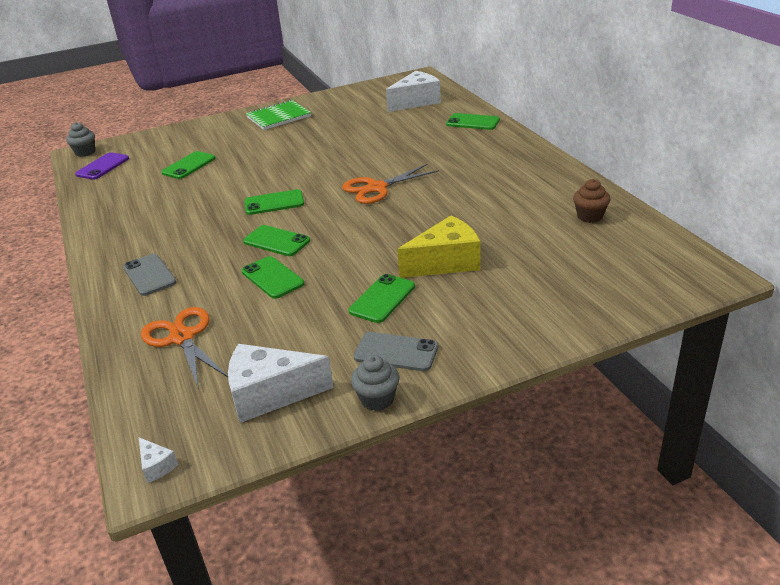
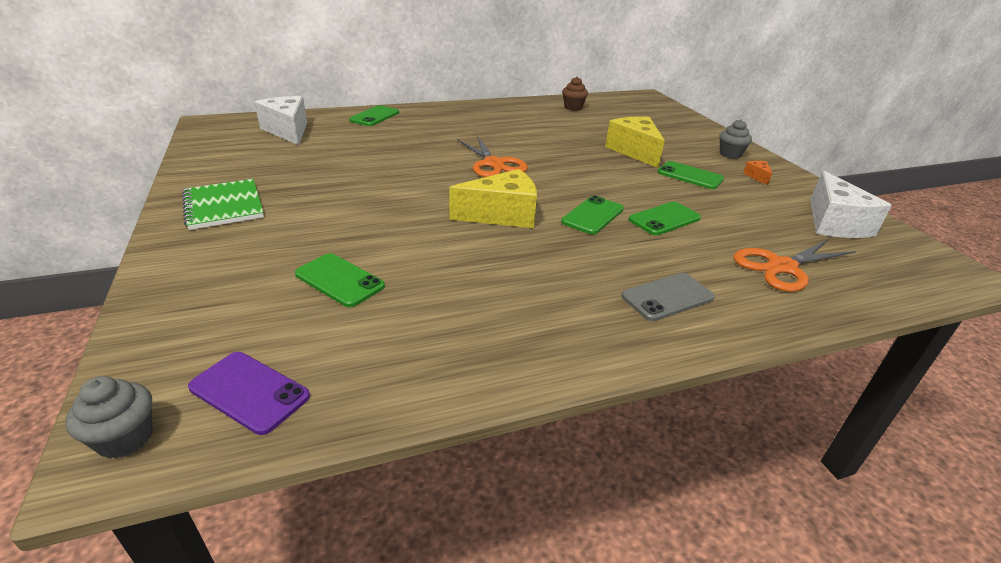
camera: 90 degrees left, 0 degrees up
white cheese [139,437,178,483] -> none
green phone [244,189,304,215] -> yellow cheese [449,169,537,228]
grey cupcake [351,355,399,411] -> grey cupcake moved to [720,119,752,159]
grey phone [354,332,438,371] -> orange cheese [743,161,772,185]

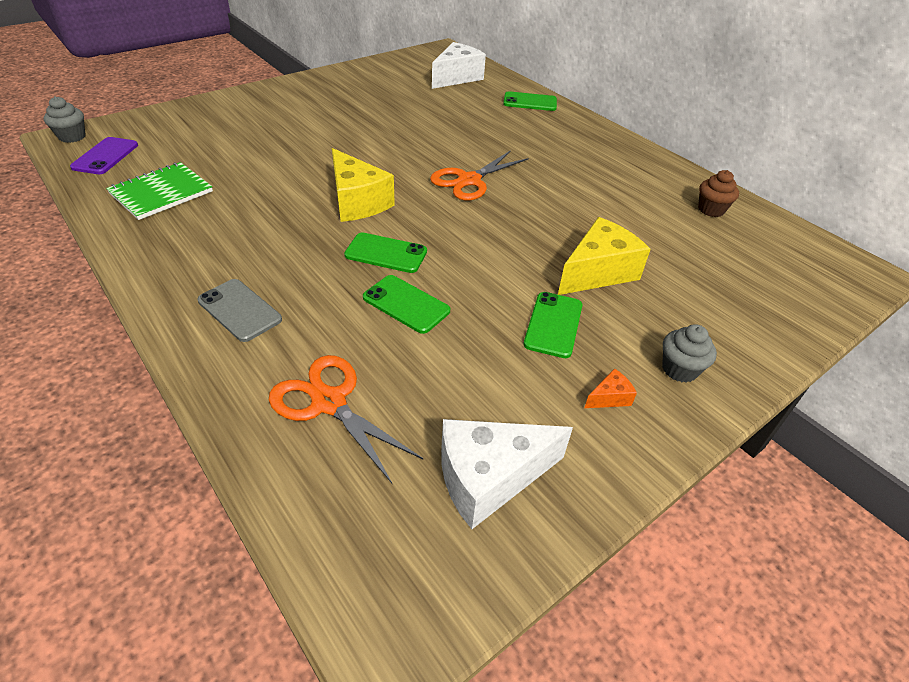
camera: 70 degrees right, 10 degrees up
green notebook [182,179,264,230] -> green notebook moved to [106,162,213,220]
green phone [295,253,385,307] -> none

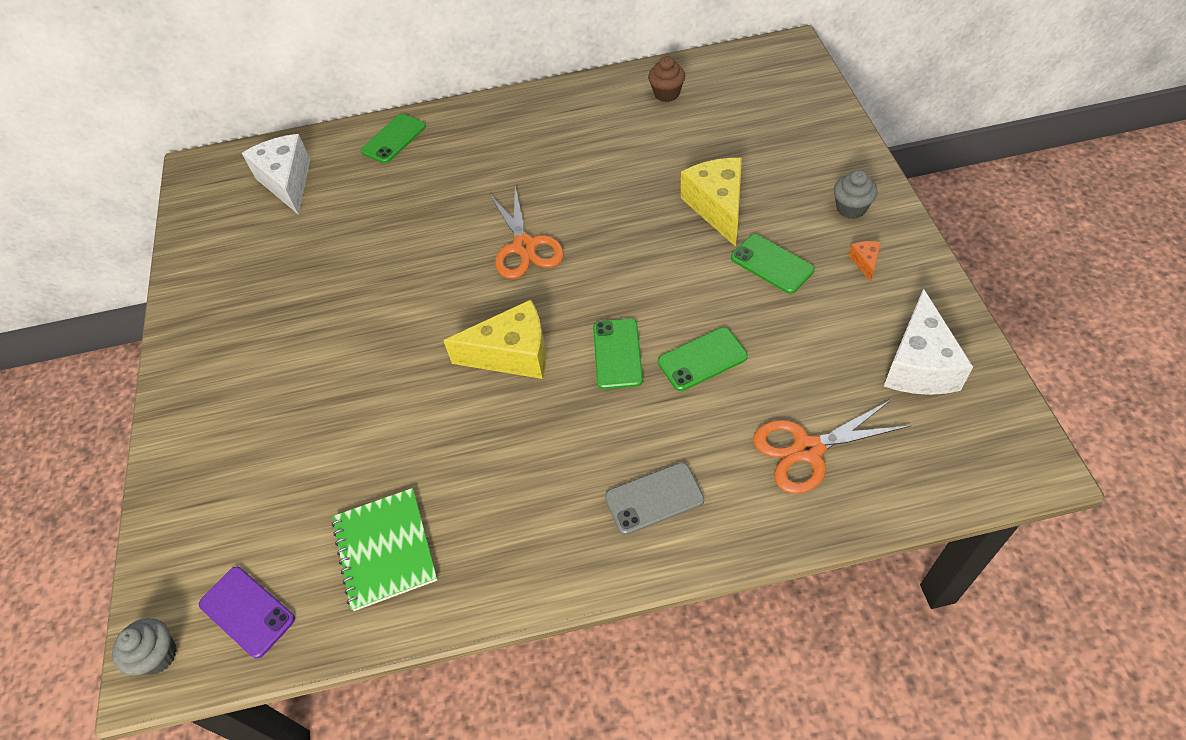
camera: 55 degrees left, 10 degrees up
green phone [344,232,427,273] -> green phone turned 45 degrees counterclockwise [593,318,643,389]

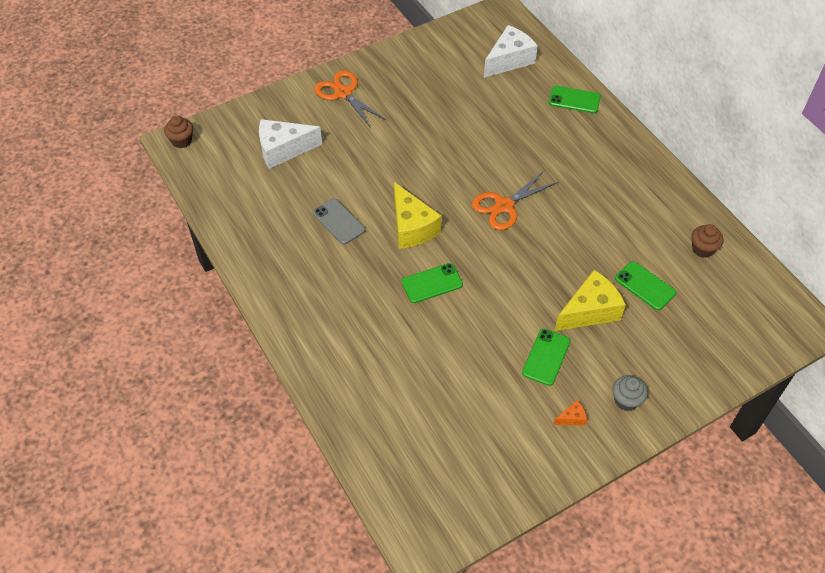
camera: 65 degrees right, 0 degrees up
grey cupcake [112,618,176,675] -> brown cupcake [164,116,193,148]
purple phone [199,567,295,659] -> none
green notebook [332,488,437,611] -> none
grey phone [605,462,704,535] -> grey phone moved to [313,198,366,245]
green phone [658,327,748,391] -> green phone moved to [615,261,676,310]
orange scissors [753,399,911,494] -> orange scissors moved to [314,70,386,128]
white cheese [884,288,973,395] -> white cheese moved to [259,119,322,169]

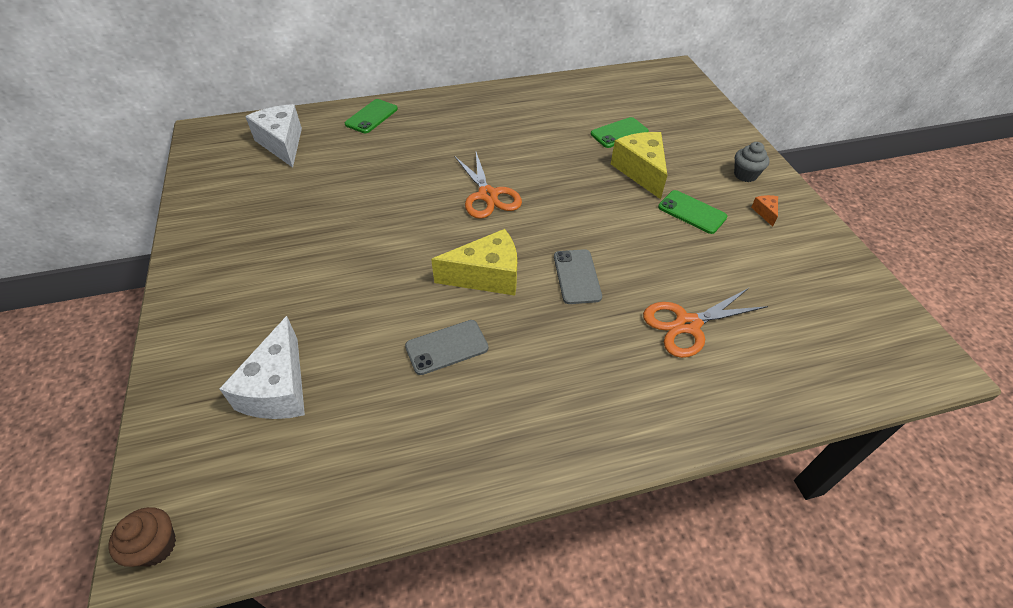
camera: 75 degrees left, 5 degrees down
orange scissors [314,70,386,128] -> orange scissors moved to [643,288,768,358]
green phone [402,263,463,303] -> grey phone [554,249,602,304]
brown cupcake [691,224,723,258] -> none

